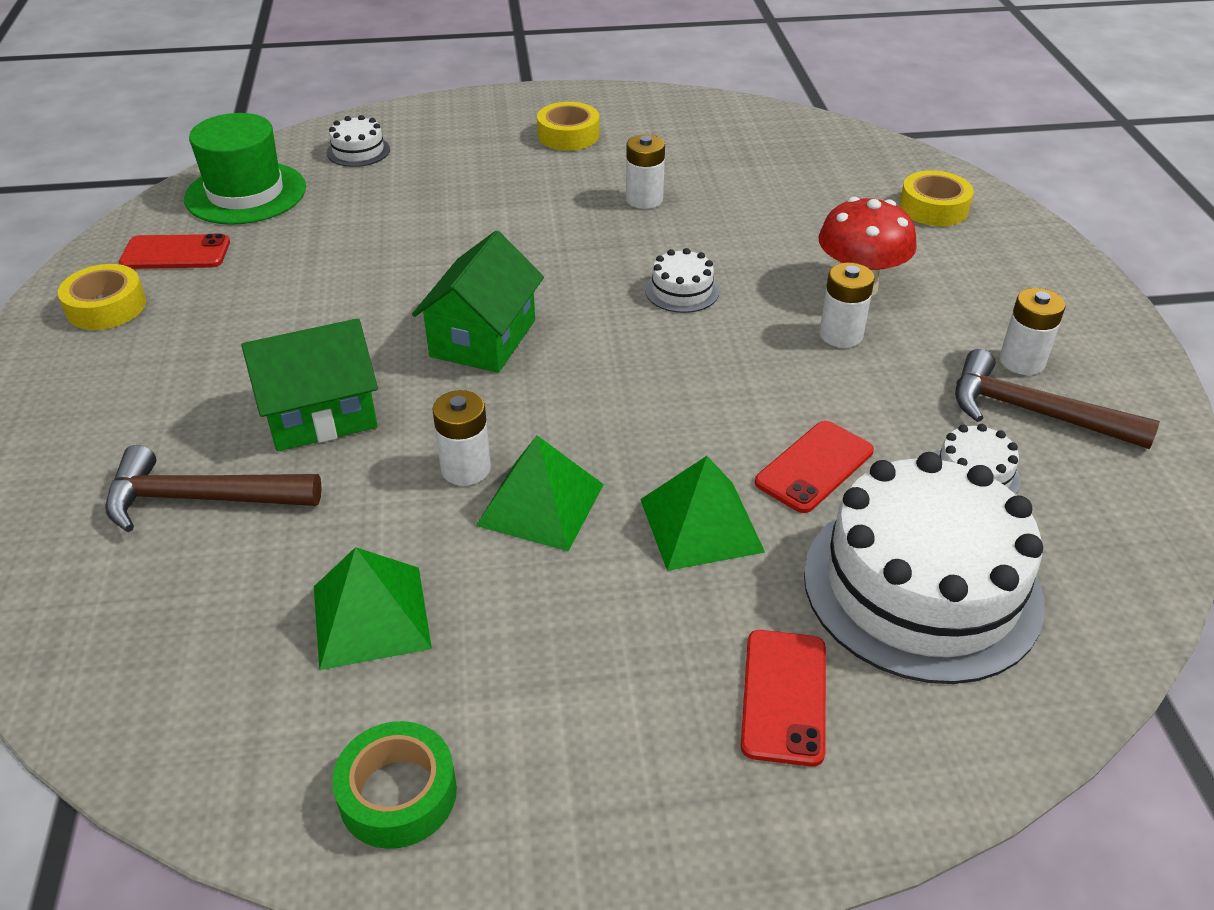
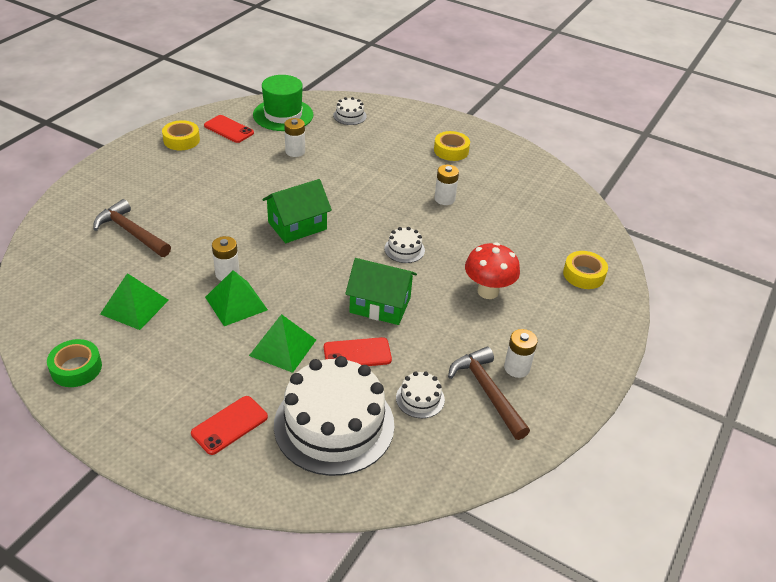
camera: 35 degrees right, 0 degrees up
green house [241,318,378,451] -> green house moved to [345,258,417,325]
white battery [819,263,875,348] -> white battery moved to [284,118,305,157]

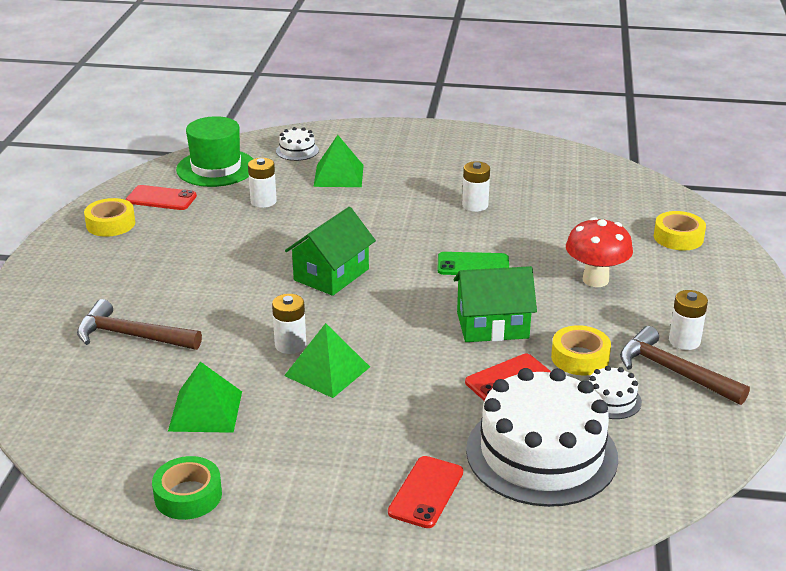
camera: 20 degrees left, 10 degrees down
green pyramid [249,314,316,373] -> green pyramid moved to [313,135,364,187]
white cake [385,227,425,263] -> green phone [437,252,509,275]
yellow tape [434,131,470,161] -> yellow tape moved to [551,325,611,375]

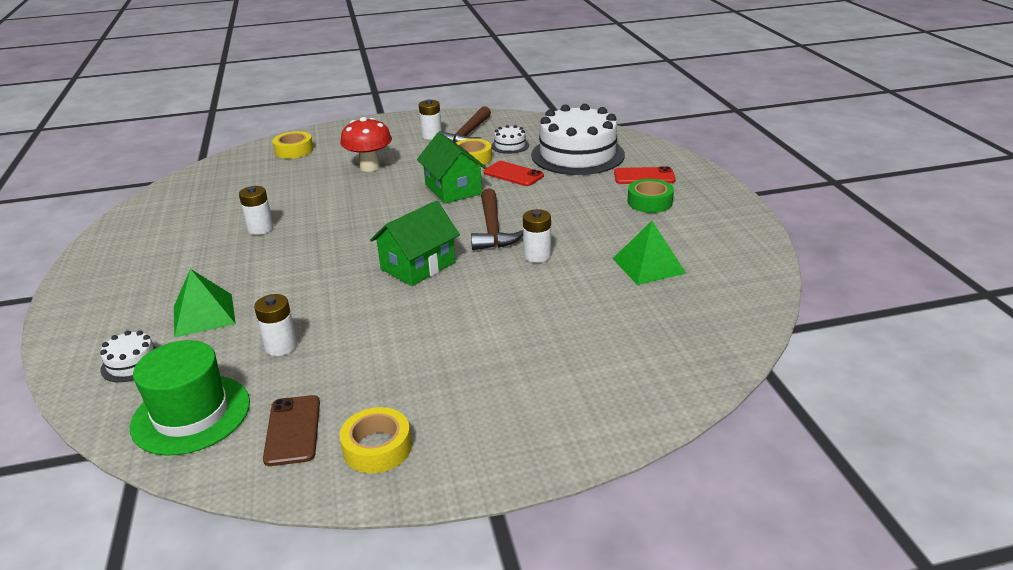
camera: 110 degrees left, 0 degrees up
brown hammer [77,299,202,350] -> brown hammer moved to [471,188,523,250]
red phone [126,185,197,210] -> brown phone [263,395,320,466]
green tape [152,456,222,520] -> green tape moved to [628,179,674,213]
green pyramid [284,323,370,398] -> none
green house [285,207,376,296] -> green house turned 60 degrees counterclockwise [370,200,460,286]
green phone [437,252,509,275] -> none

